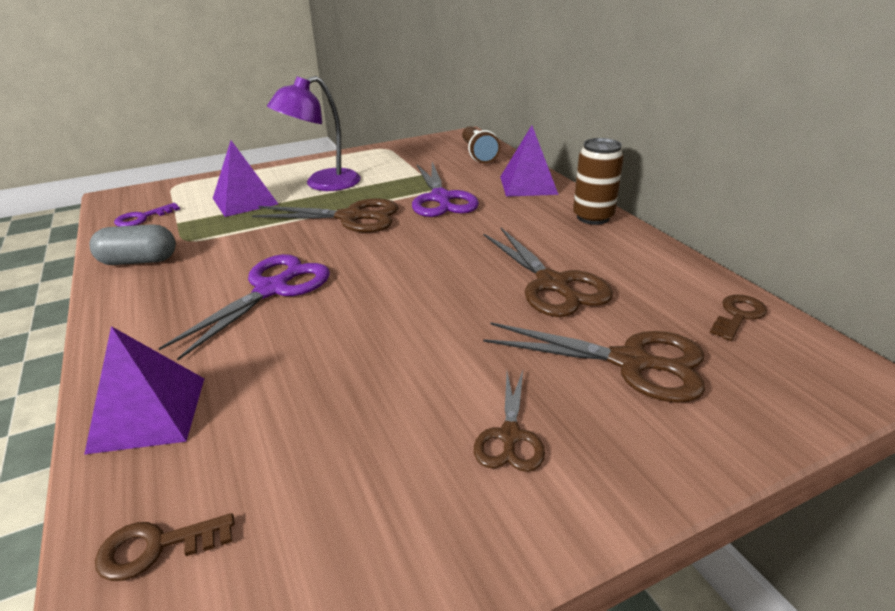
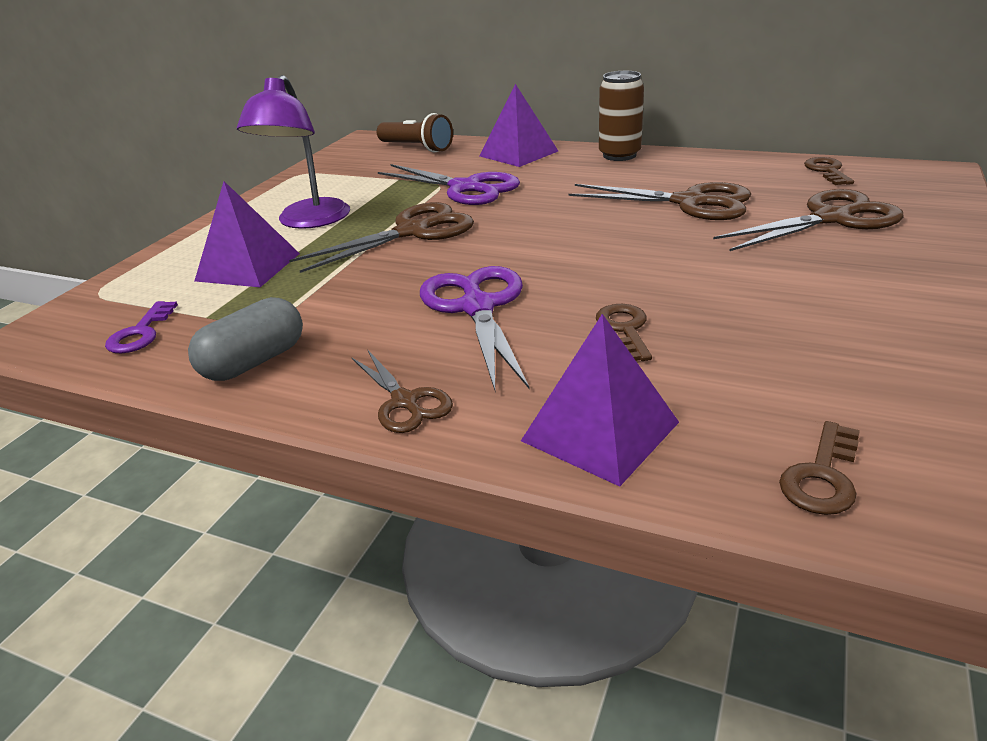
camera: 40 degrees left, 0 degrees up
brown scissors [474,371,545,472] -> brown scissors moved to [351,349,453,433]
none -> brown key [596,304,652,361]

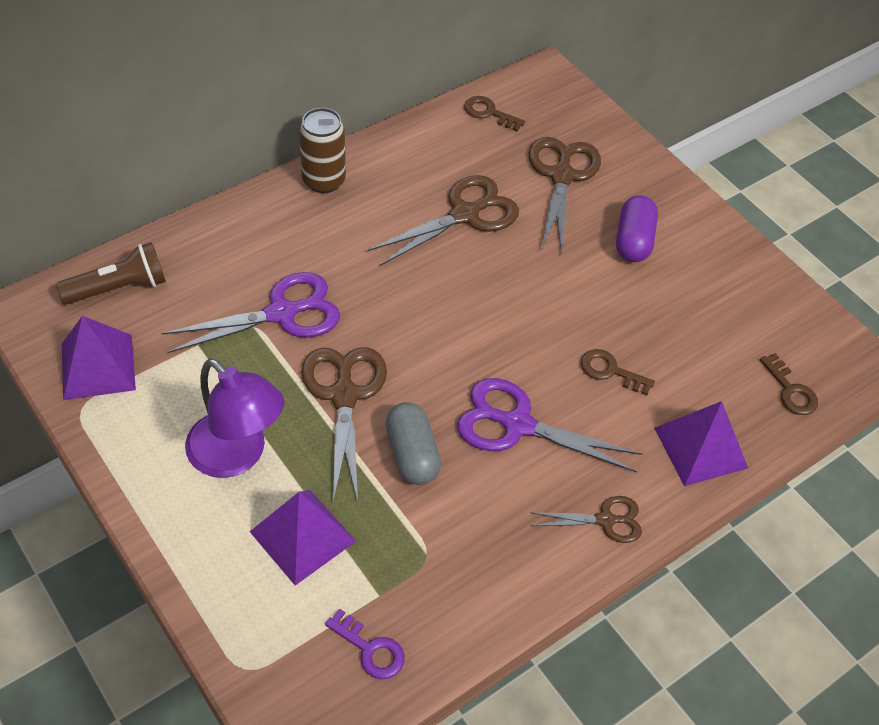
camera: 65 degrees left, 20 degrees up
grey capsule [188,297,303,381] -> grey capsule moved to [386,402,441,485]
purple pyramid [480,84,558,167] -> purple pyramid moved to [62,316,136,400]
none -> purple capsule [616,195,658,262]

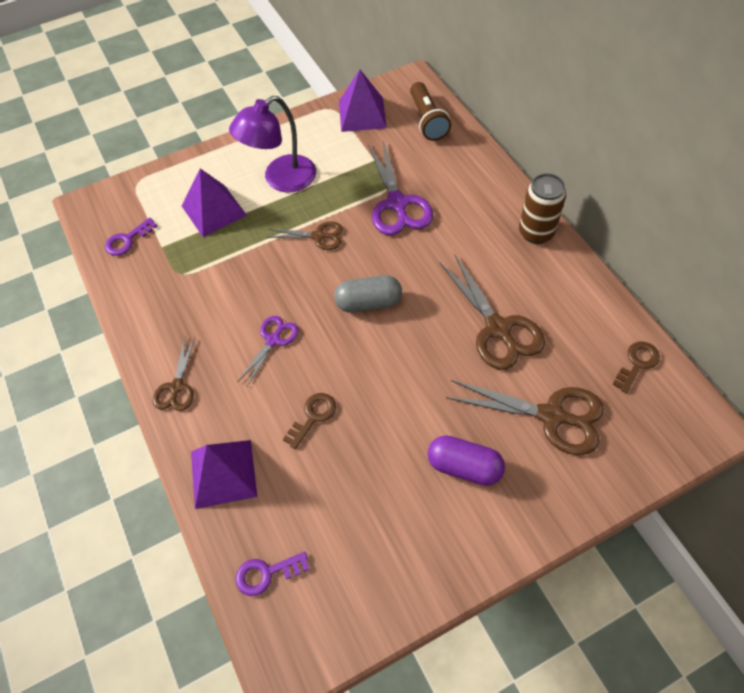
camera: 105 degrees right, 5 degrees up
brown scissors [301,347,387,503] -> brown scissors [267,221,343,250], size x0.58
grey capsule [386,402,441,485] -> grey capsule moved to [334,275,402,313]
purple scissors [457,378,642,473] -> purple scissors [238,316,299,386], size x0.58
brown key [760,353,818,415] -> purple key [235,552,309,596]

